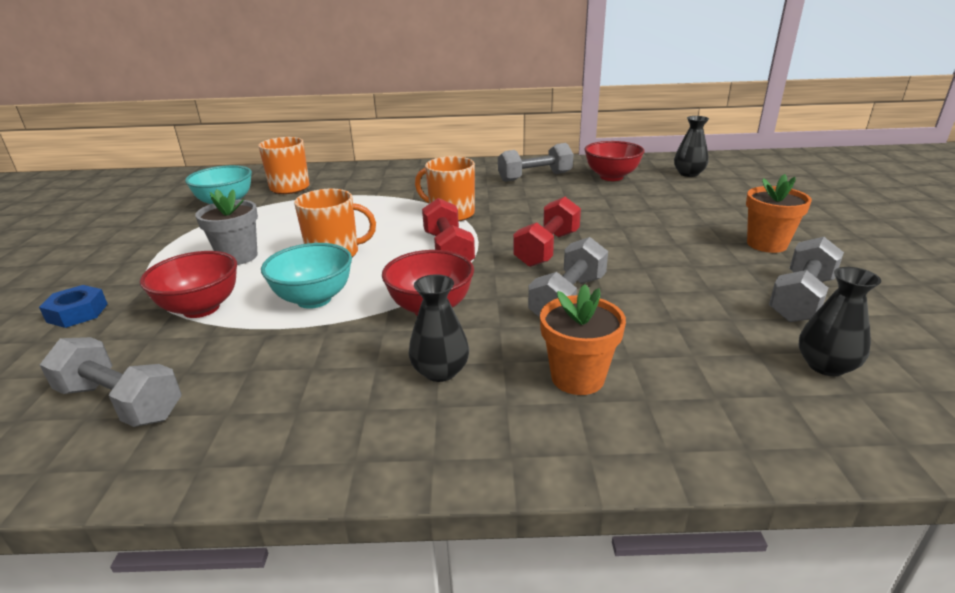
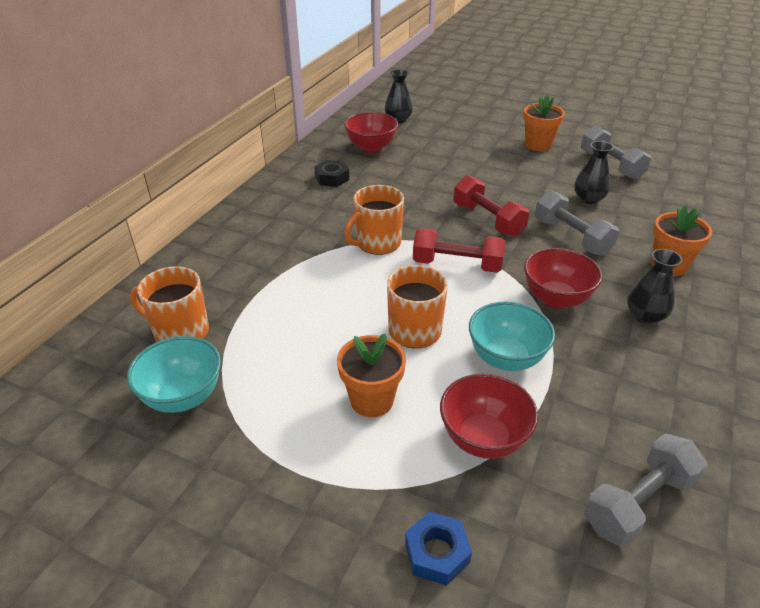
camera: 65 degrees left, 10 degrees up
grey flower pot [195,189,258,265] -> orange flower pot [337,333,406,417]
grey dumbbell [498,143,574,182] -> black nut [314,160,349,187]
black vase [799,267,881,376] -> black vase moved to [574,141,614,204]

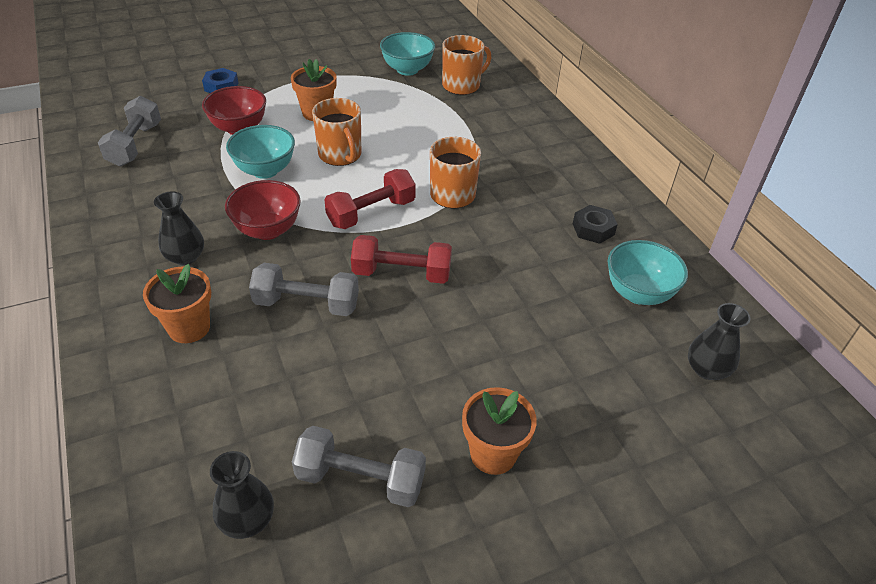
camera: 130 degrees right, 5 degrees up
red bowl [344,112,398,153] -> turquoise bowl [608,240,688,305]
black vase [574,141,614,204] -> black vase moved to [210,451,274,539]

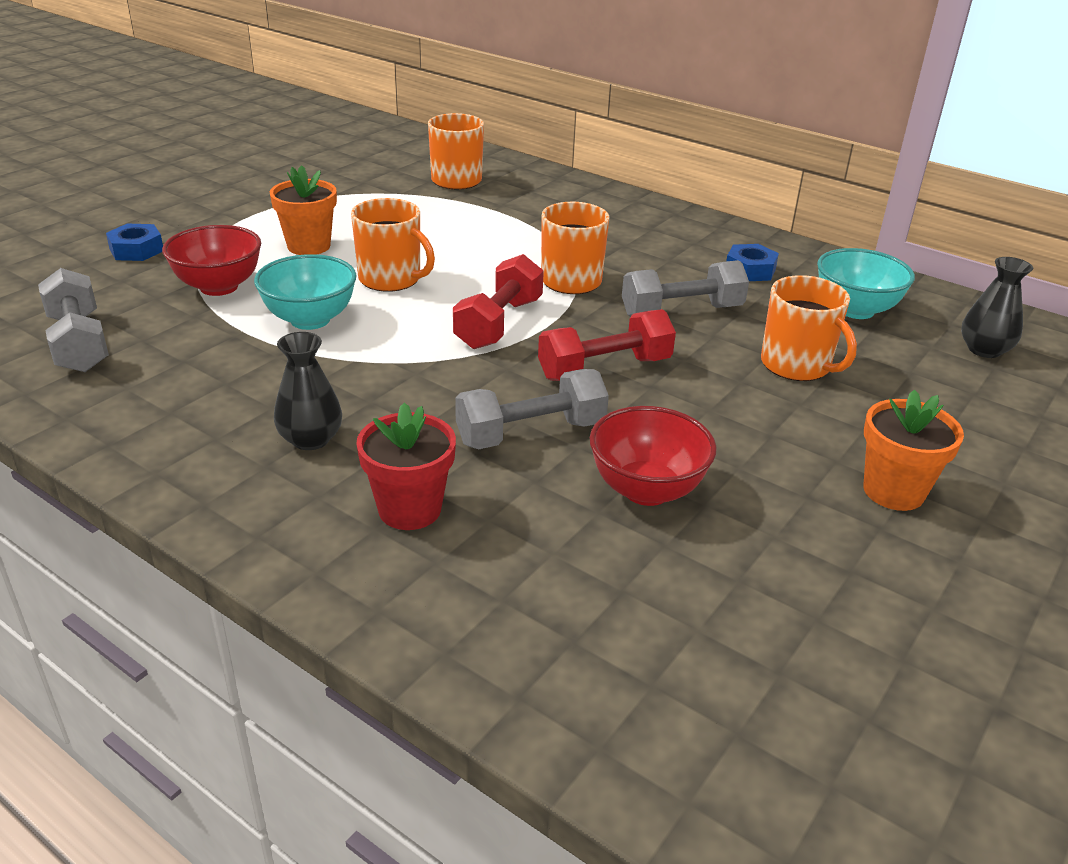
camera: 30 degrees left, 10 degrees down
orange flower pot [143,264,211,343] -> red flower pot [356,403,456,530]
black vase [210,451,274,539] -> none
red bowl [225,180,301,240] -> red bowl moved to [590,406,717,506]
grey dumbbell [292,426,426,507] -> grey dumbbell moved to [622,260,749,317]
turquoise bowl [380,32,435,76] -> none
black nut [573,205,618,244] -> blue nut [726,244,779,281]
none -> orange mug [761,275,857,381]

